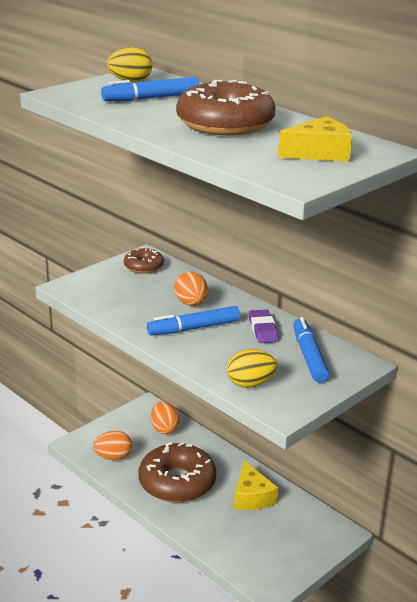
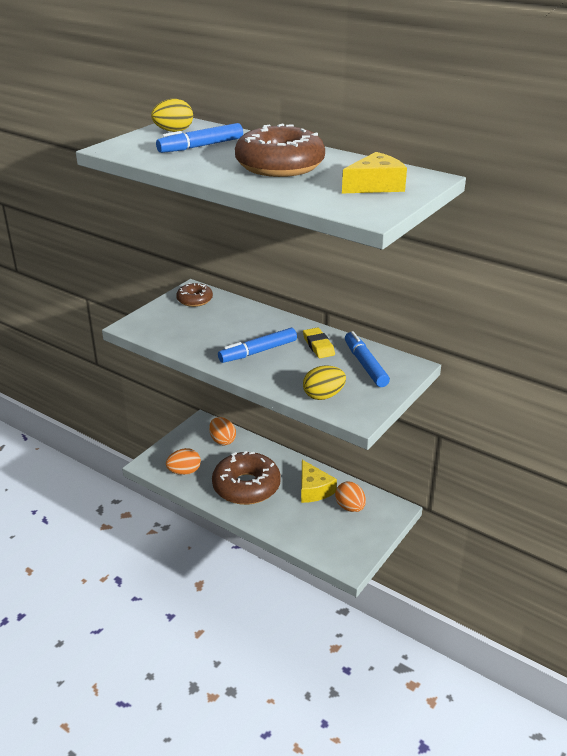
camera: 10 degrees left, 5 degrees up
orange egg [175,272,208,306] -> orange egg moved to [335,481,366,512]
purple eraser [249,309,279,343] -> yellow eraser [303,327,335,358]

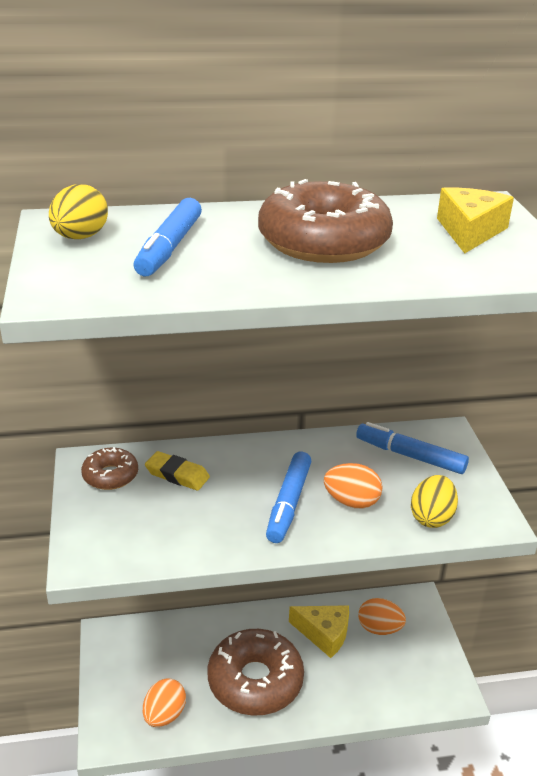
camera: 45 degrees left, 0 degrees up
orange egg [209,417,236,445] -> orange egg moved to [324,463,382,509]
yellow eraser [303,327,335,358] -> yellow eraser moved to [145,451,210,491]

